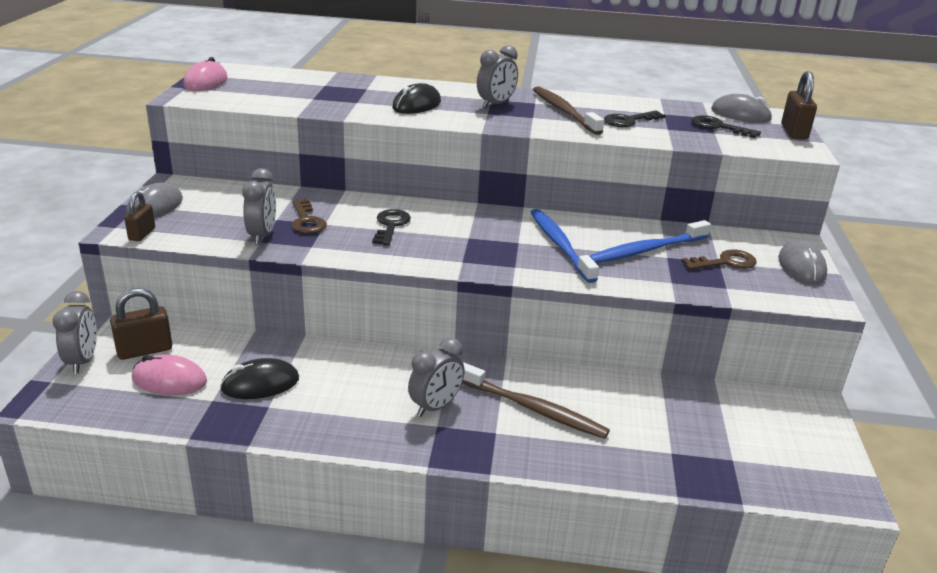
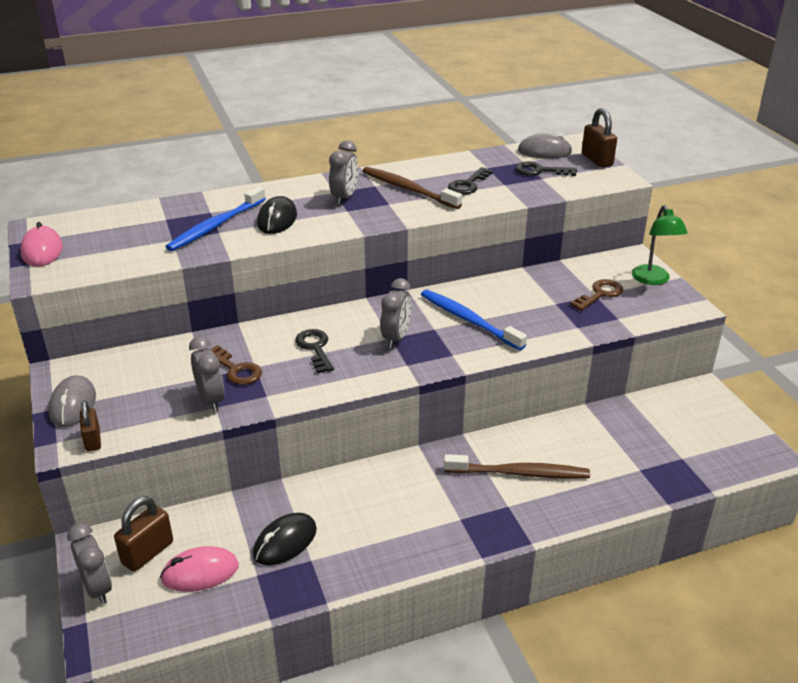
camera: 25 degrees left, 5 degrees up
grey clock [408,337,464,417] -> grey clock moved to [381,278,411,348]
blue toothbrush [589,220,711,263] -> blue toothbrush moved to [166,186,266,251]
grey mouse [778,240,827,284] -> green lamp [632,205,688,285]

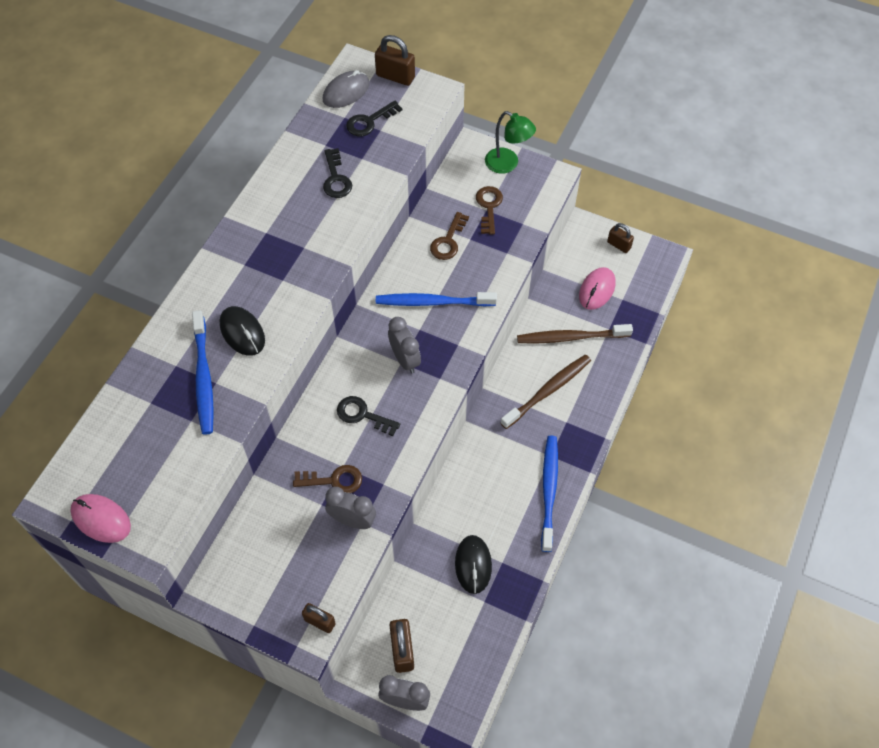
camera: 45 degrees left, 25 degrees up
grey mouse [49,375,96,427] -> none
pink mouse [160,546,239,592] -> pink mouse moved to [579,267,615,310]
grey clock [329,140,358,205] -> none
brown toothbrush [362,167,462,209] -> brown toothbrush moved to [517,324,633,344]
none -> brown key [430,212,469,260]
none -> blue toothbrush [541,436,558,552]
none -> brown padlock [607,223,634,253]

